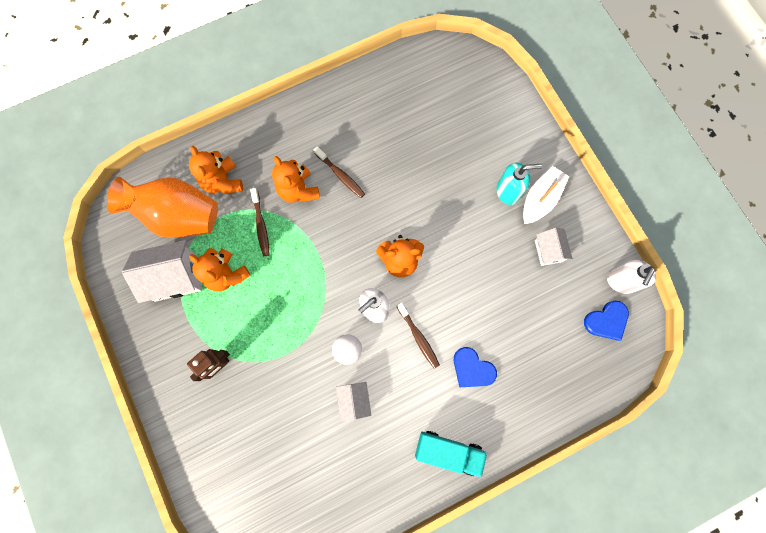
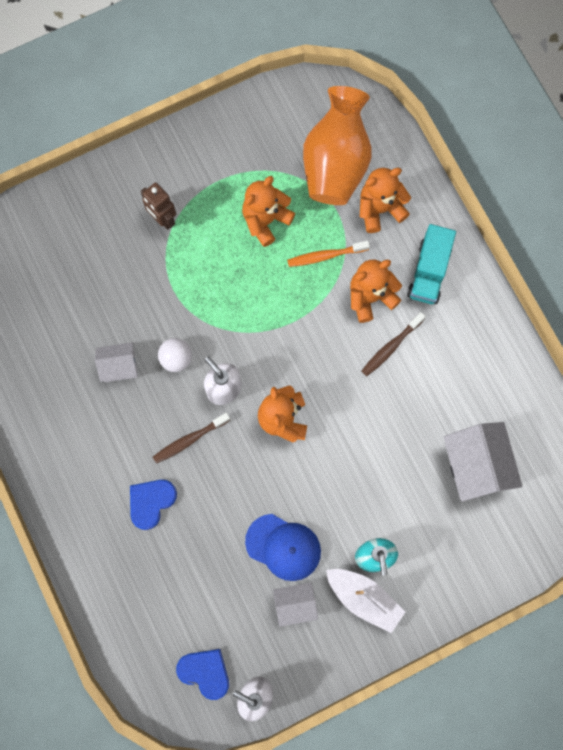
camera: 90 degrees right, 0 degrees up
white house [122,240,202,303] -> white house moved to [444,422,523,502]
brown toothbrush [250,188,270,256] -> orange toothbrush [287,240,370,267]
turquoise truck [415,431,487,478] -> turquoise truck moved to [407,224,456,304]
blue heart [584,301,629,341] -> blue heart turned 150 degrees clockwise [176,649,229,700]
none -> blue cap [245,514,321,581]

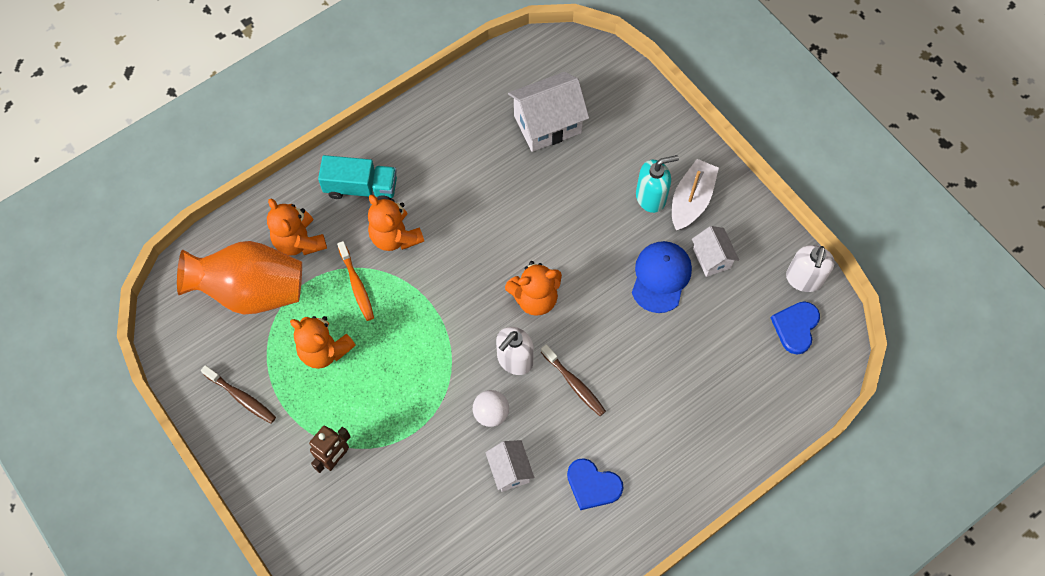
camera: 100 degrees left, 10 degrees down
blue heart [130,480,177,530] -> blue heart moved to [567,458,624,510]
brown toothbrush [362,312,426,376] -> brown toothbrush moved to [201,365,276,424]

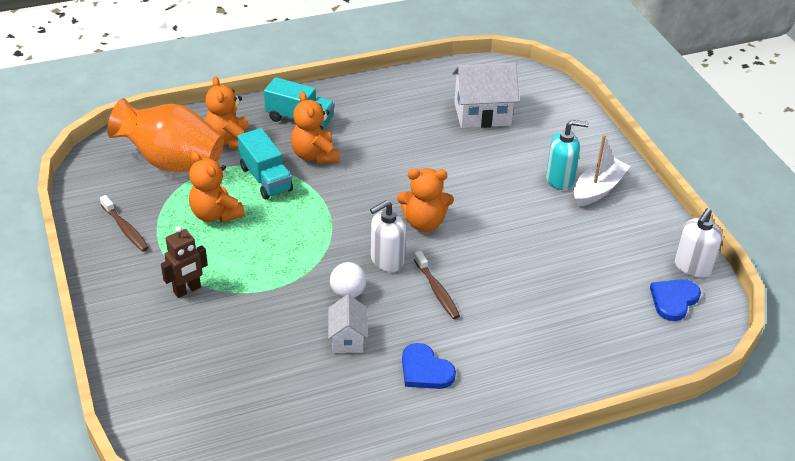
camera: 15 degrees right, 25 degrees down
orange toothbrush [337,241,374,321] -> turquoise truck [237,128,293,199]
blue cap [632,241,692,313] -> none
white house [692,226,739,277] -> none

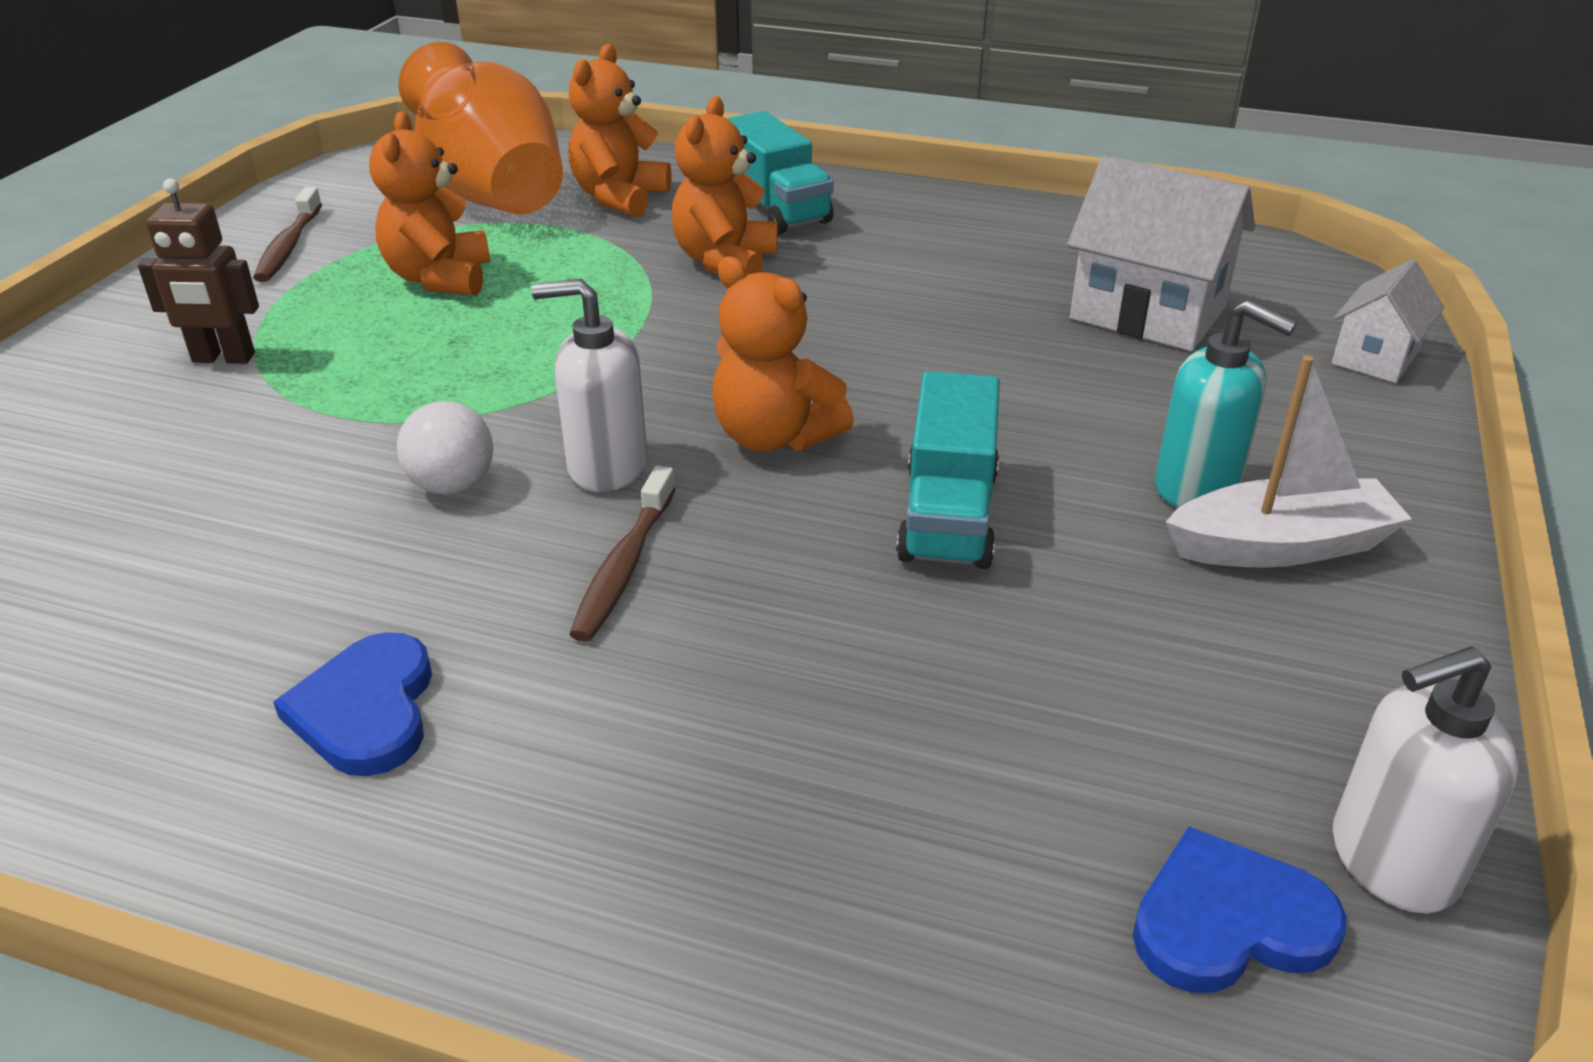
camera: 40 degrees right, 5 degrees down
turquoise truck [237,128,293,199] -> turquoise truck moved to [896,371,1000,569]
white house [328,295,368,353] -> white house moved to [1332,259,1444,383]

